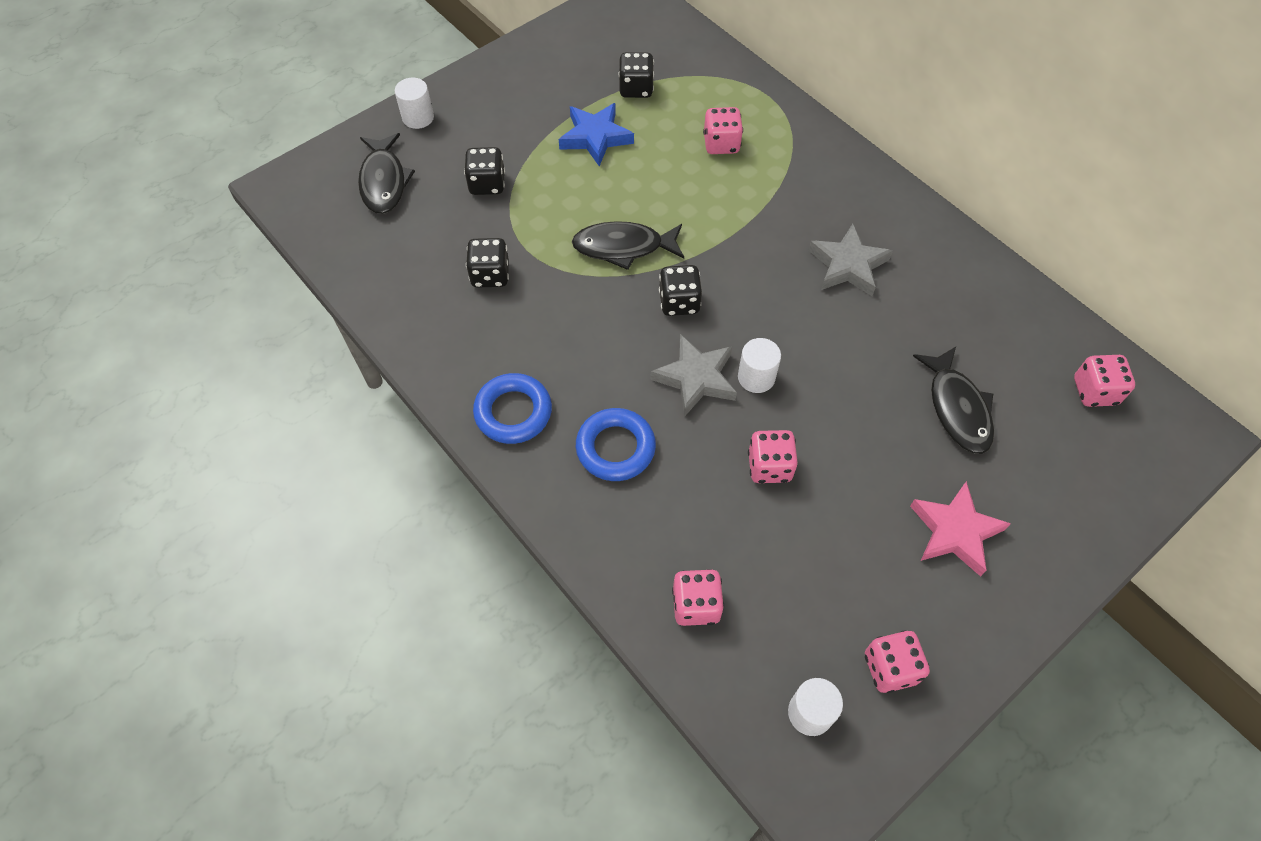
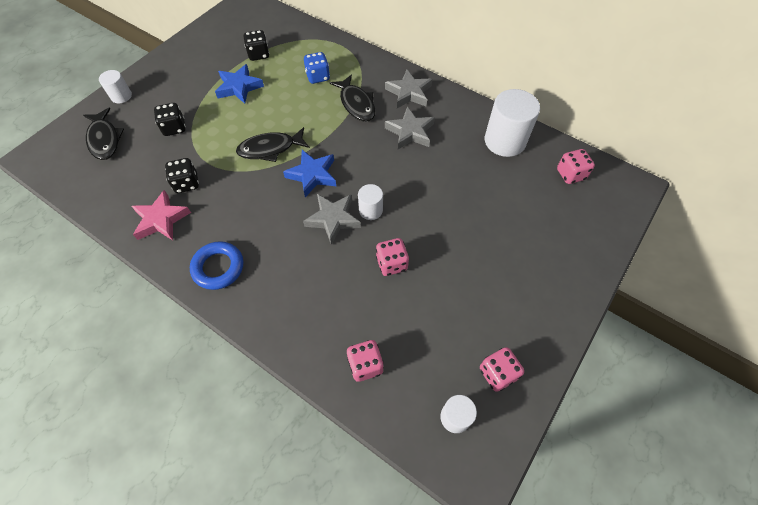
camera: 15 degrees left, 0 degrees up
blue ring [576,408,656,481] -> none
black dice [659,265,702,316] -> blue star [283,150,336,197]
pink dice [703,107,743,154] -> blue dice [304,52,330,84]
pink star [910,481,1011,577] -> pink star moved to [132,190,191,240]
black fish [913,347,994,454] -> black fish moved to [329,75,376,122]
none -> grey star [385,70,432,108]
none -> white cylinder [485,89,540,157]

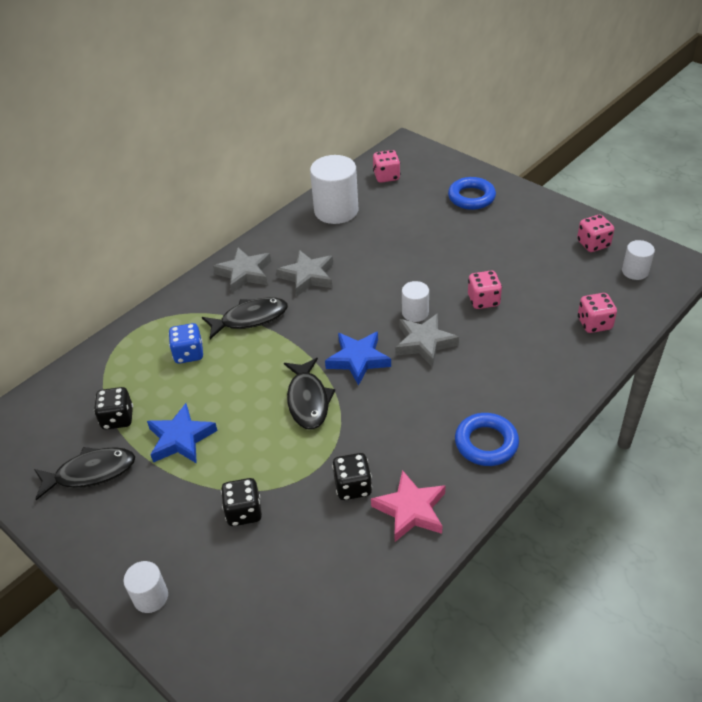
camera: 80 degrees left, 15 degrees down
black fish [83,107,124,160] -> black fish moved to [34,447,135,500]
none -> blue ring [448,177,496,210]

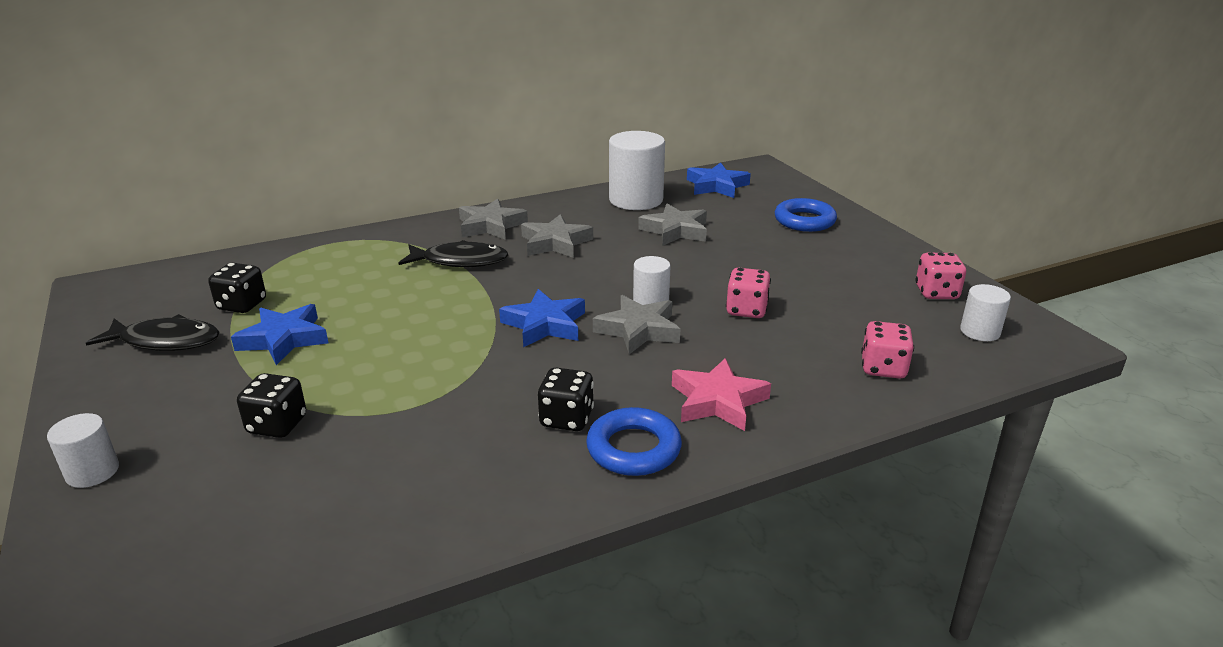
camera: 20 degrees right, 15 degrees down
blue dice [168,323,203,364] -> none
black fish [284,358,335,430] -> none
black dice [332,453,372,500] -> black dice moved to [538,368,594,431]
pink star [371,470,446,542] -> pink star moved to [672,358,771,431]
pink dice [373,150,400,183] -> blue star [687,163,751,198]
none -> grey star [638,203,707,246]

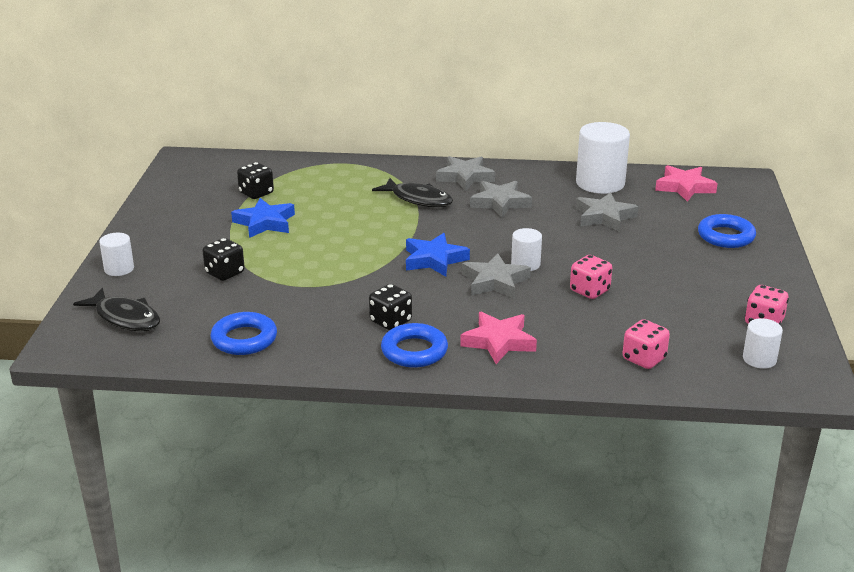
camera: 30 degrees right, 0 degrees up
black fish [86,314,220,351] -> black fish moved to [73,288,160,331]
blue star [687,163,751,198] -> pink star [655,165,718,202]
none -> blue ring [210,312,277,355]

